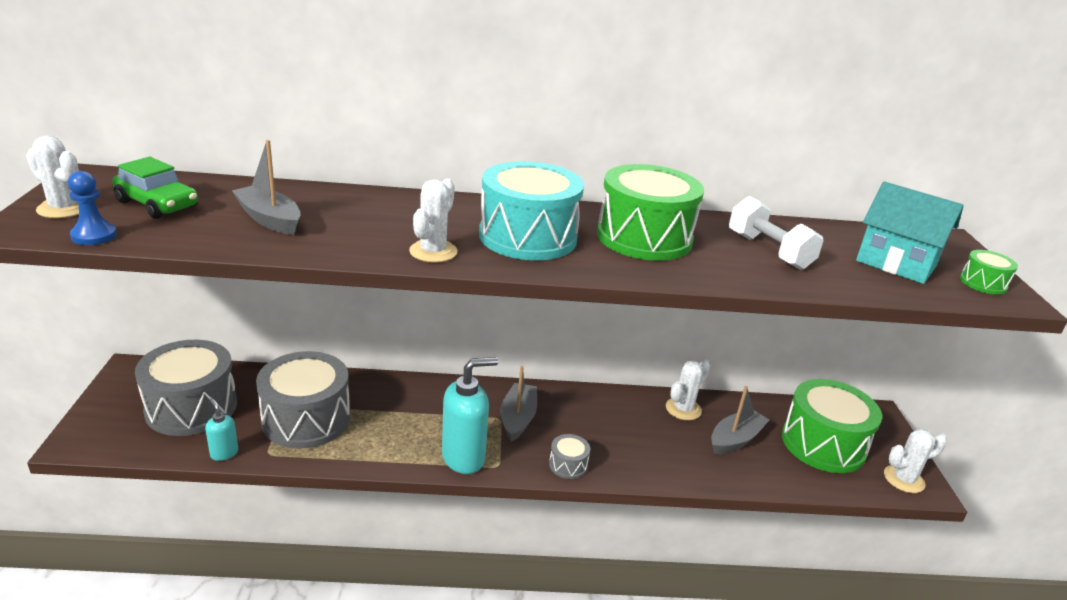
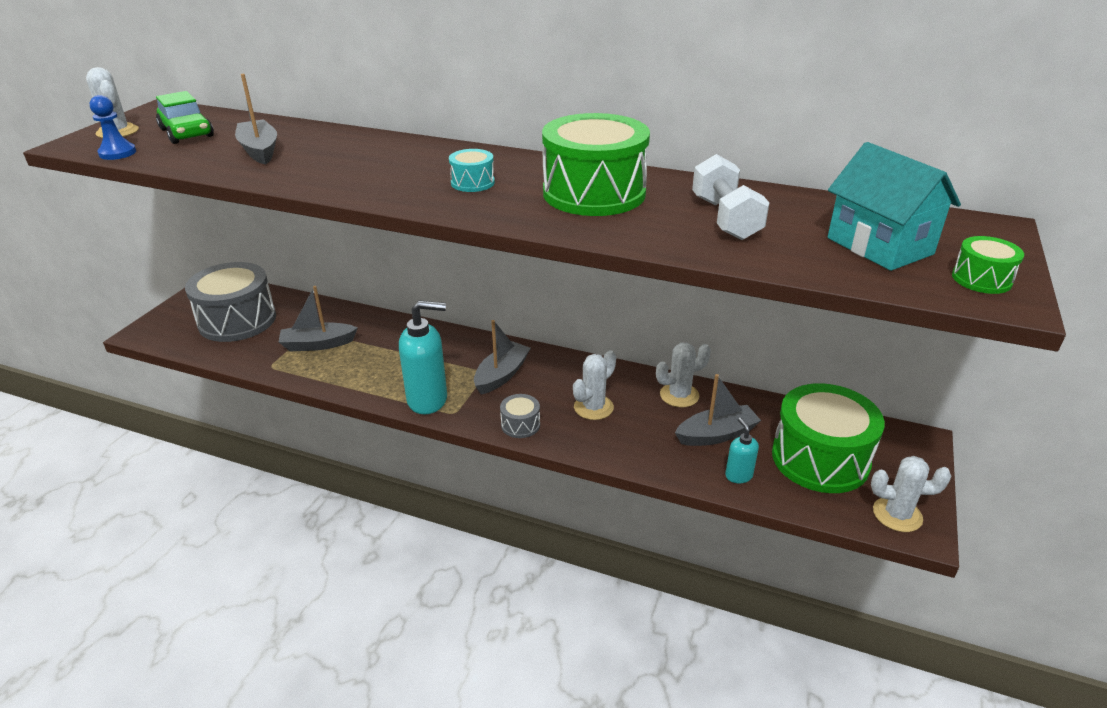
camera: 25 degrees right, 5 degrees up
turquoise soap dispenser [205,398,238,461] -> turquoise soap dispenser moved to [725,417,759,483]
grey drum [256,351,350,449] -> grey boat [279,286,358,351]
white cactus [409,179,458,263] -> white cactus moved to [573,350,616,420]
turquoise drum [479,161,584,260] -> turquoise drum [449,149,495,192], size x0.44

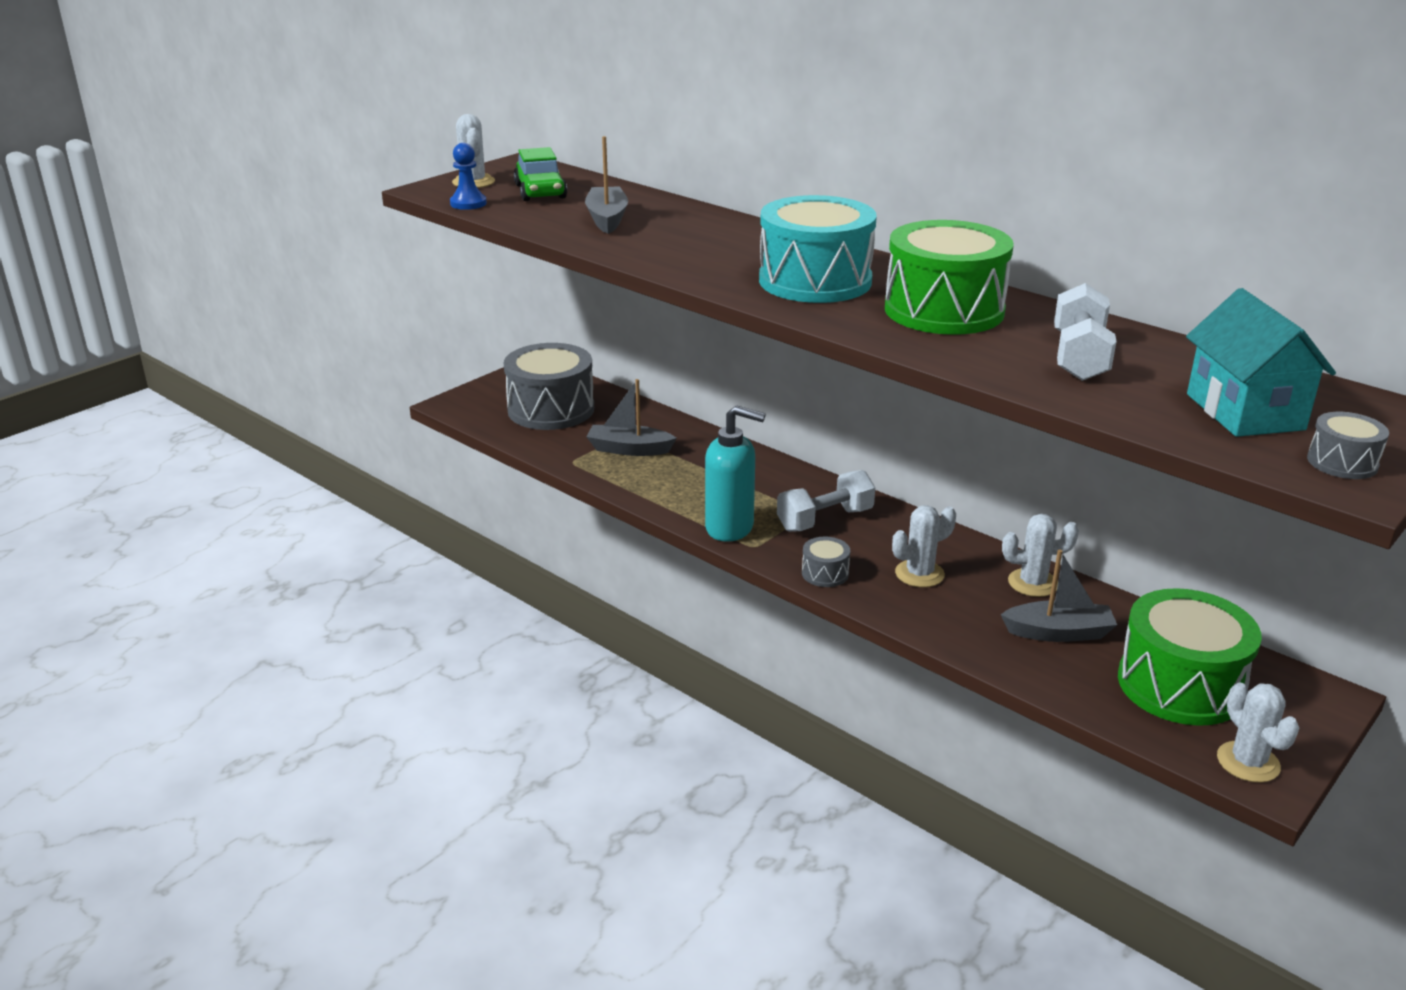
camera: 20 degrees right, 5 degrees down
turquoise drum [449,149,495,192] -> turquoise drum [759,195,877,303], size x2.28
grey boat [474,320,531,394] -> white dumbbell [777,470,875,532]
turquoise soap dispenser [725,417,759,483] -> none
white cactus [871,456,952,532] -> white cactus turned 45 degrees clockwise [1217,683,1299,783]
green drum [952,236,1024,294] -> grey drum [1307,412,1389,479]

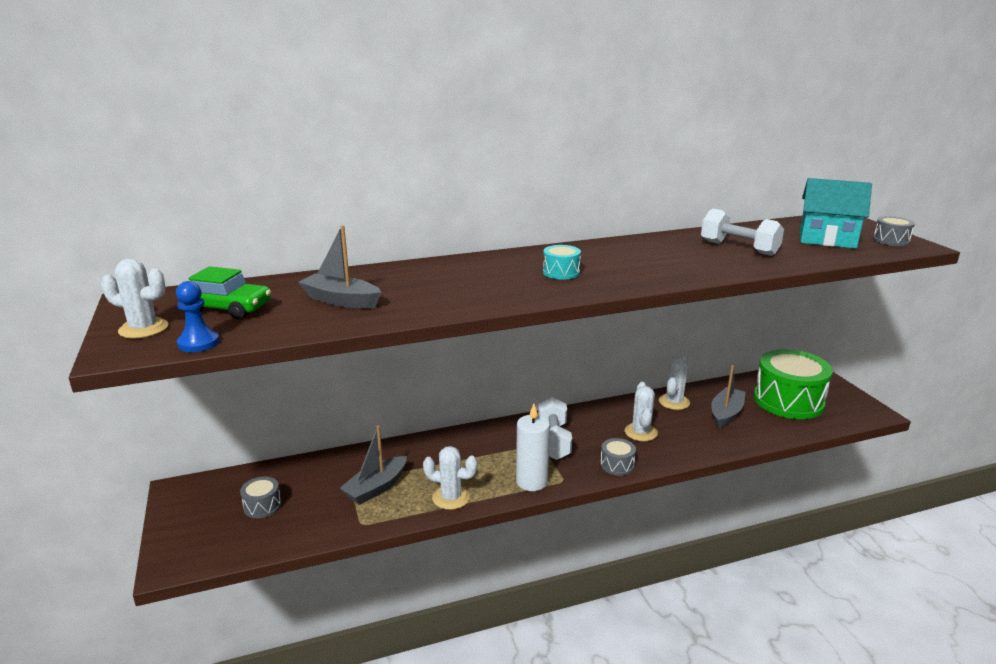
camera: 60 degrees left, 5 degrees down
grey drum [504,343,594,430] -> grey drum [240,477,282,518], size x0.44
turquoise soap dispenser [705,405,766,542] -> white candle [516,404,550,491]
turquoise drum [759,195,877,303] -> turquoise drum [543,245,581,280], size x0.44
green drum [885,220,1014,335] -> none
white cactus [1217,683,1299,783] -> white cactus moved to [423,446,477,510]

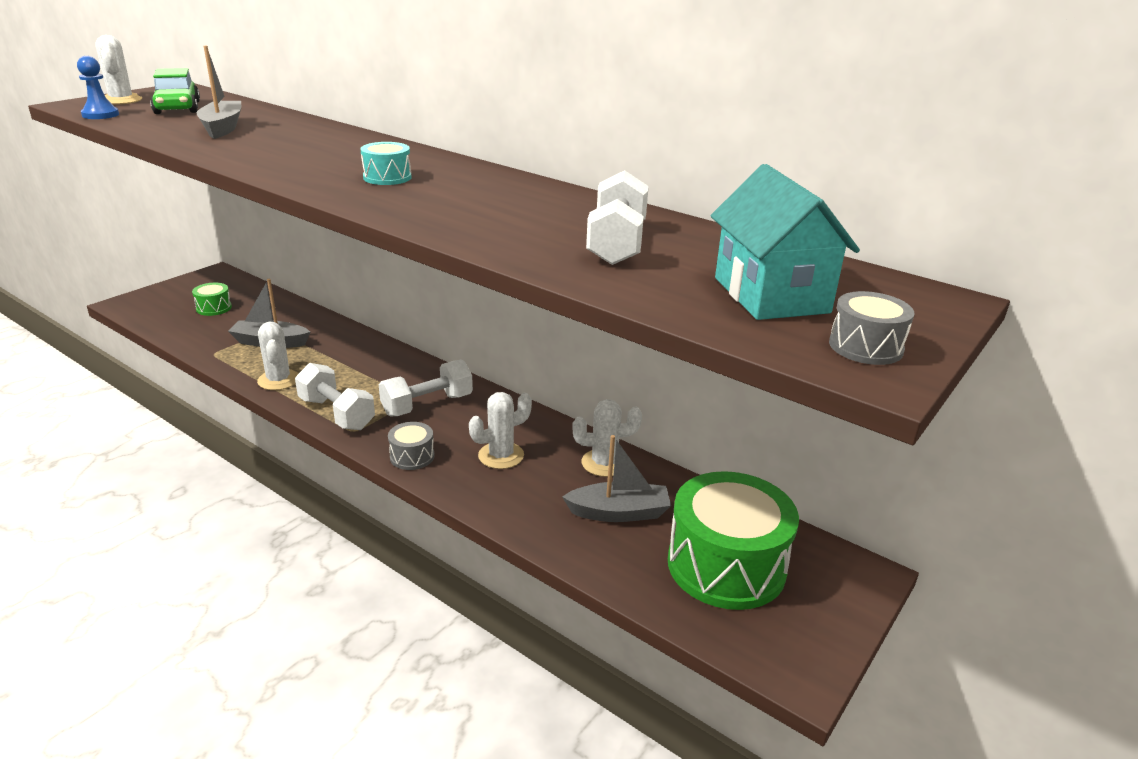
camera: 55 degrees right, 5 degrees up
grey drum [240,477,282,518] -> green drum [192,283,232,316]
white candle [516,404,550,491] -> white dumbbell [295,363,375,430]

